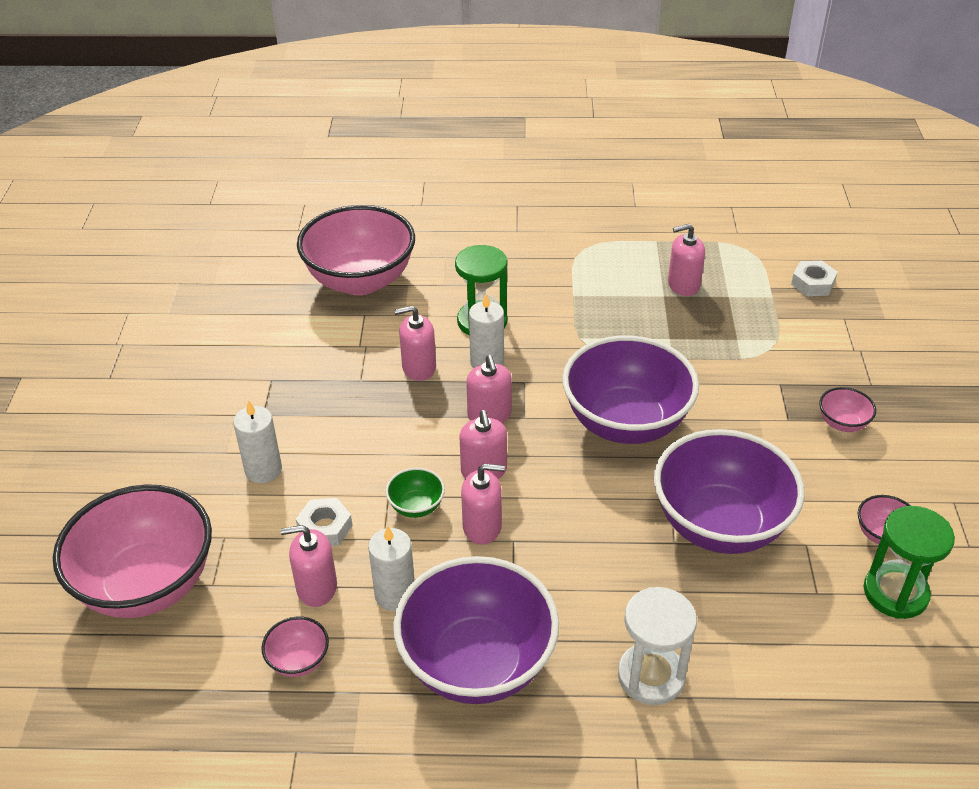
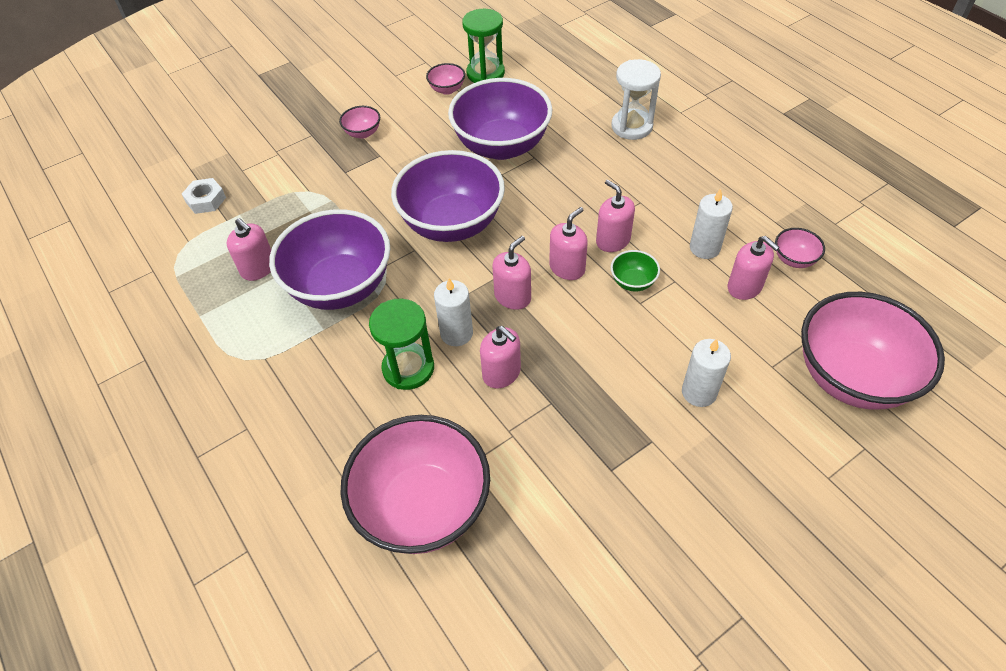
camera: 125 degrees left, 10 degrees up
white nut [296,498,353,546] -> none
purple bowl [393,556,559,704] -> purple bowl moved to [269,209,390,310]

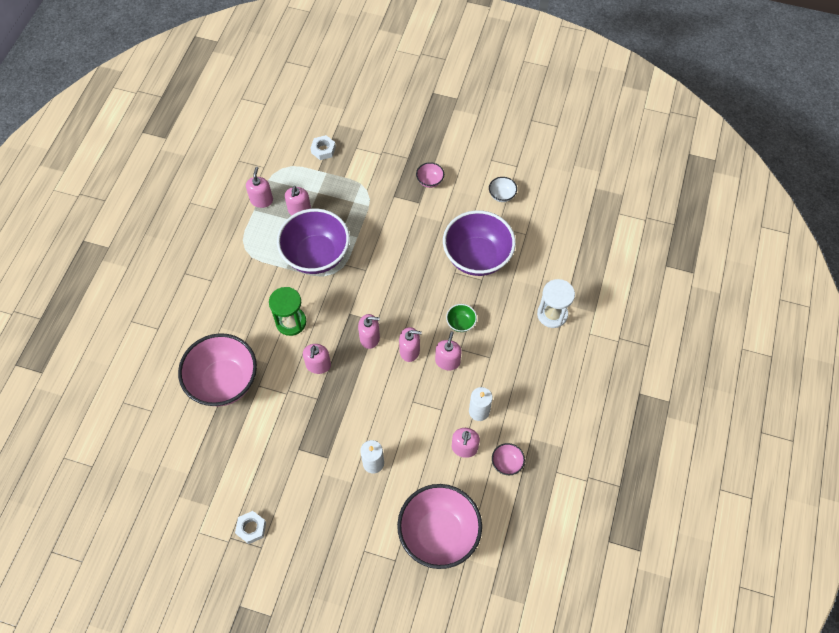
camera: 50 degrees right, 10 degrees up
purple bowl [391,150,505,242] -> none
pink bowl [426,63,465,95] -> white bowl [489,177,517,202]
white candle [434,278,473,346] -> none
green hourglass [462,9,505,83] -> none
green bowl [611,250,660,292] -> green bowl moved to [446,304,477,332]
none -> white nut [235,511,266,544]
none -> pink soap dispenser [246,167,273,208]

